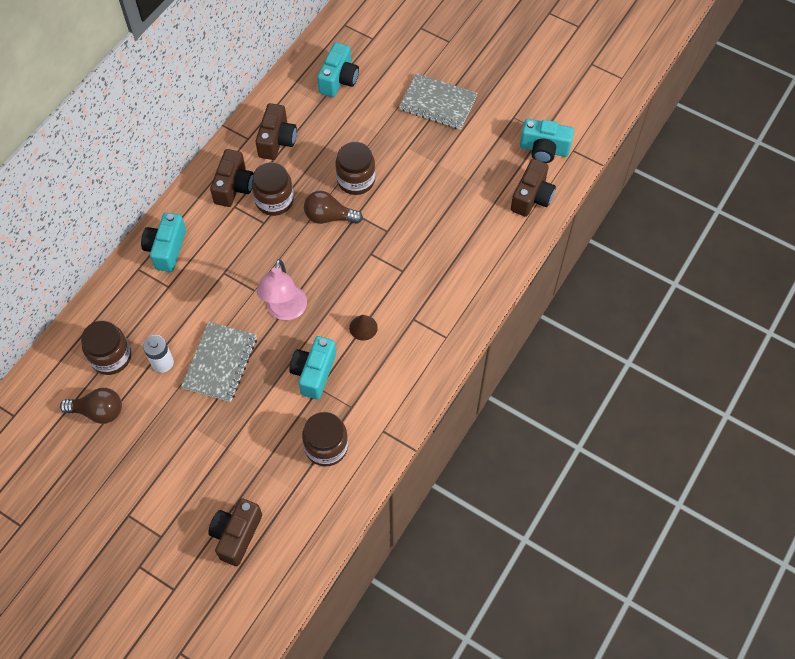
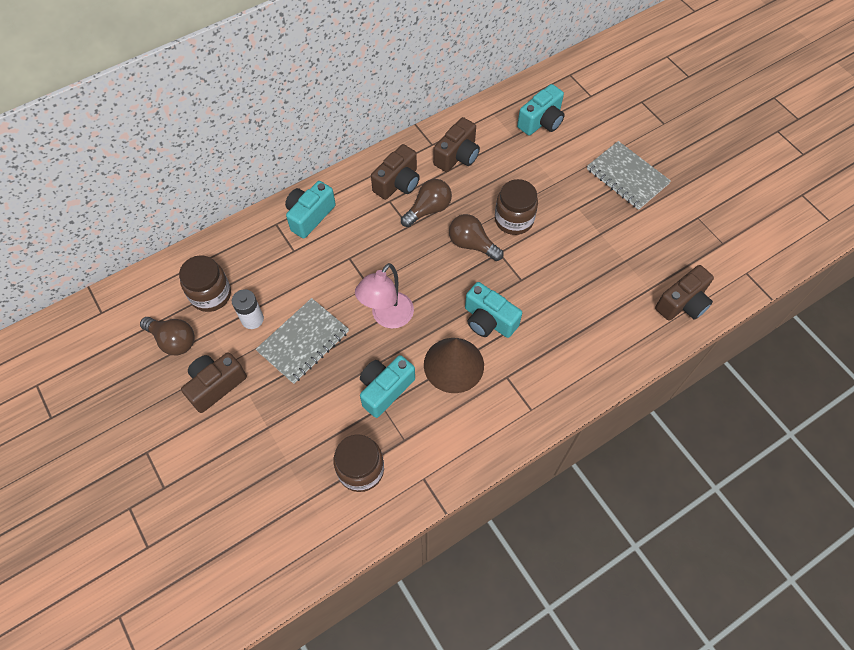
camera: 25 degrees right, 0 degrees up
brown camera [208,498,262,566] -> brown camera moved to [181,352,247,413]
brown jar [252,162,294,216] -> brown light bulb [401,179,452,227]
brown cone [349,315,378,341] -> brown cone [424,338,484,393], size x2.02
turquoise camera [520,119,574,163] -> turquoise camera moved to [465,282,522,338]

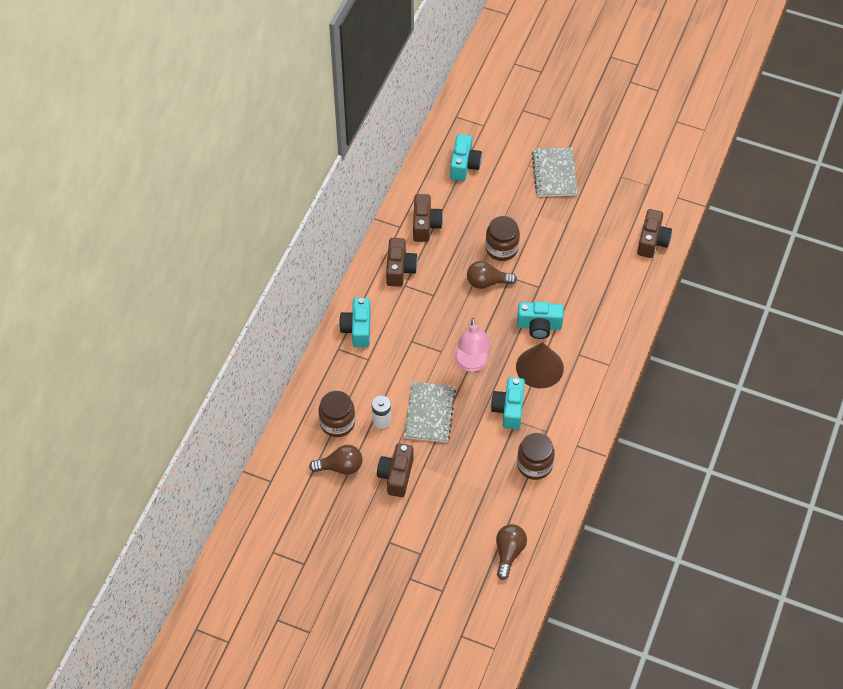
camera: 35 degrees left, 5 degrees down
brown light bulb [401,179,452,227] -> brown light bulb moved to [496,524,527,580]
grey notebook [587,141,671,210] -> grey notebook turned 75 degrees clockwise [531,147,577,197]

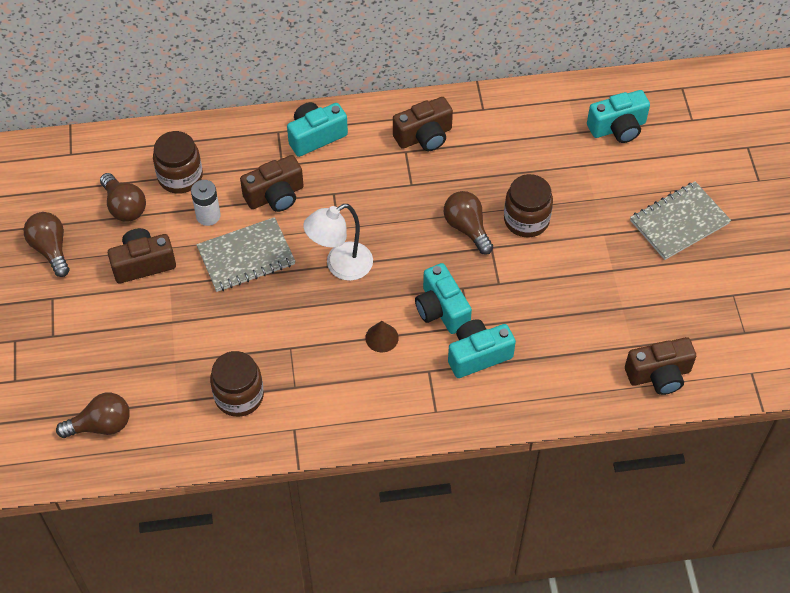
camera: 60 degrees right, 0 degrees up
brown camera [413,194,443,242] -> brown camera moved to [240,155,304,212]
pink lamp [454,318,491,372] -> white lamp [303,204,373,281]
turquoise camera [491,377,525,430] -> turquoise camera moved to [448,319,516,378]
brown cone [516,342,564,388] -> brown cone [365,321,399,352], size x0.50
none -> brown light bulb [24,212,69,277]

